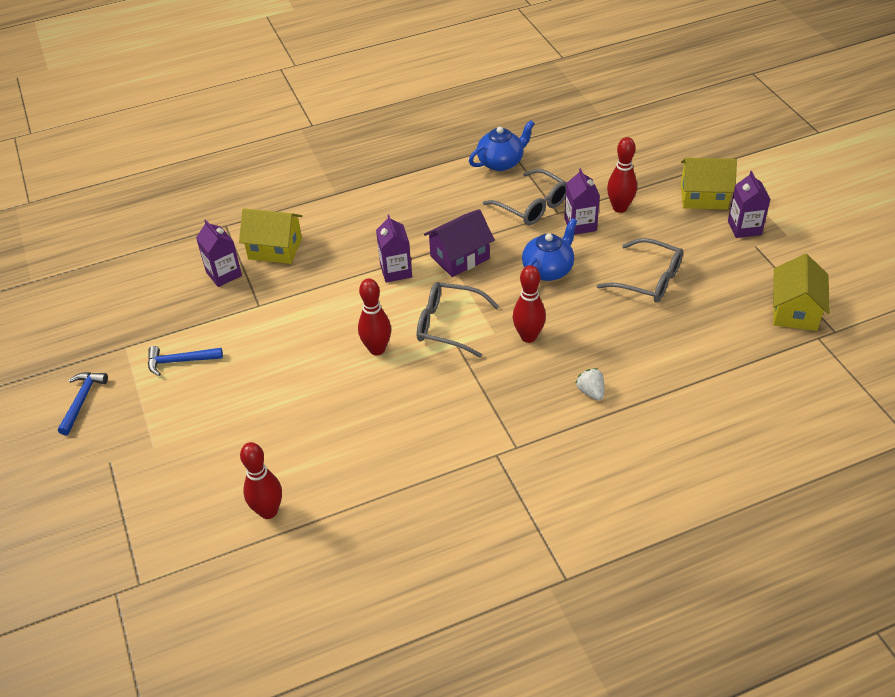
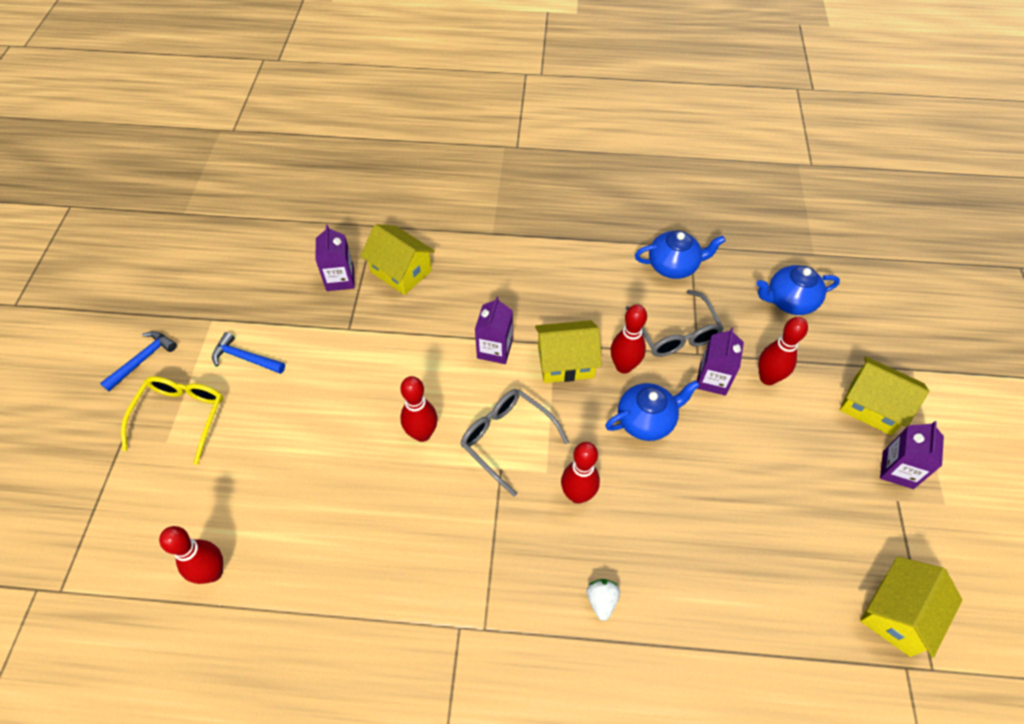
camera: 25 degrees right, 10 degrees up
purple house [424,209,495,277] -> yellow house [535,320,602,383]
grey glasses [597,238,683,303] -> none
none -> yellow glasses [121,376,223,465]
none -> red bowling pin [611,304,647,373]
none -> blue teapot [757,265,840,315]

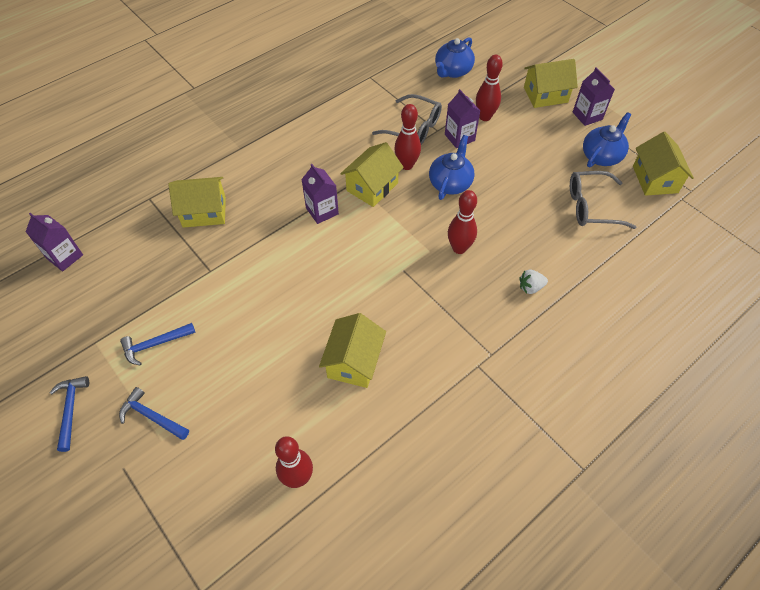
camera: 45 degrees left, 0 degrees up
yellow glasses [121,376,223,465] -> blue hammer [119,387,189,440]
purple carton [315,225,355,291] -> purple carton moved to [26,213,83,271]
red bowling pin [400,376,438,442] -> none
grey glasses [460,389,569,496] -> grey glasses moved to [570,171,636,229]
white strawberry [587,579,620,621] -> white strawberry turned 60 degrees counterclockwise [519,269,548,294]
blue teapot [635,231,726,279] -> blue teapot moved to [583,112,631,167]
none -> yellow house [319,313,386,388]

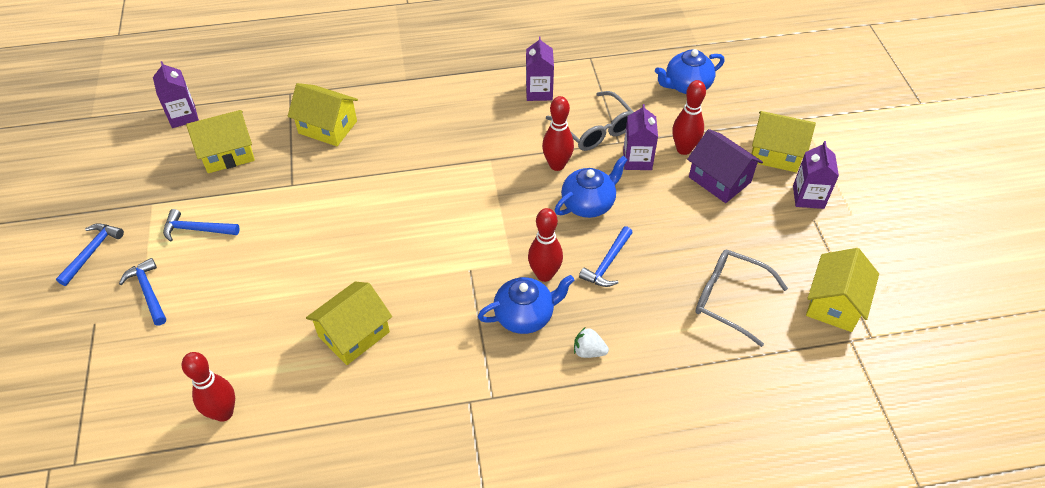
camera: 30 degrees right, 5 degrees down
purple carton [301,164,339,224] -> purple carton moved to [526,36,554,101]
yellow house [340,142,404,207] -> yellow house moved to [186,110,255,173]
blue teapot [583,112,631,167] -> blue teapot moved to [478,275,574,334]
none -> blue hammer [579,226,633,287]
none -> purple house [687,129,763,203]

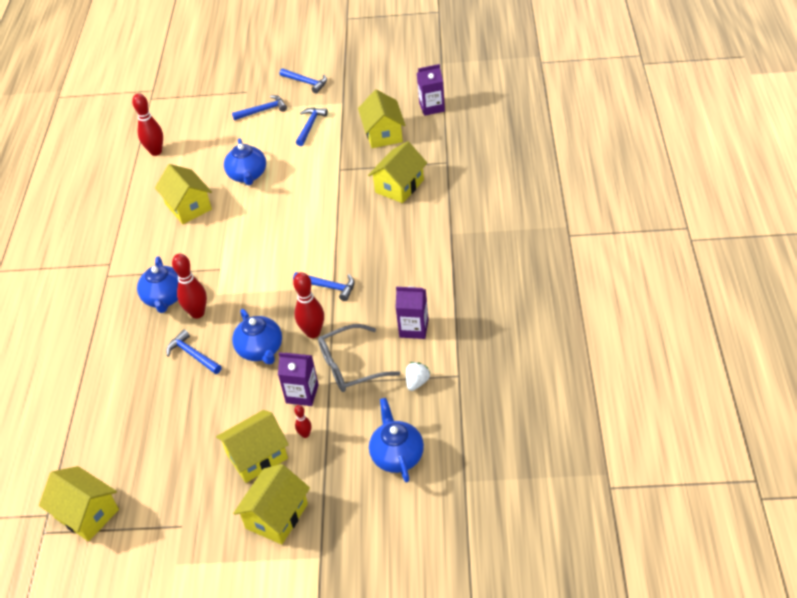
camera: 105 degrees right, 5 degrees down
white strawberry [574,328,609,358] -> white strawberry moved to [406,362,431,391]
red bowling pin [672,80,706,155] -> red bowling pin [294,405,312,438], size x0.52
purple house [687,129,763,203] -> yellow house [216,410,289,483]
grey glasses [695,250,788,347] -> none
purple carton [793,141,839,209] -> none
none -> blue teapot [224,138,266,185]
none -> blue hammer [293,272,355,301]

